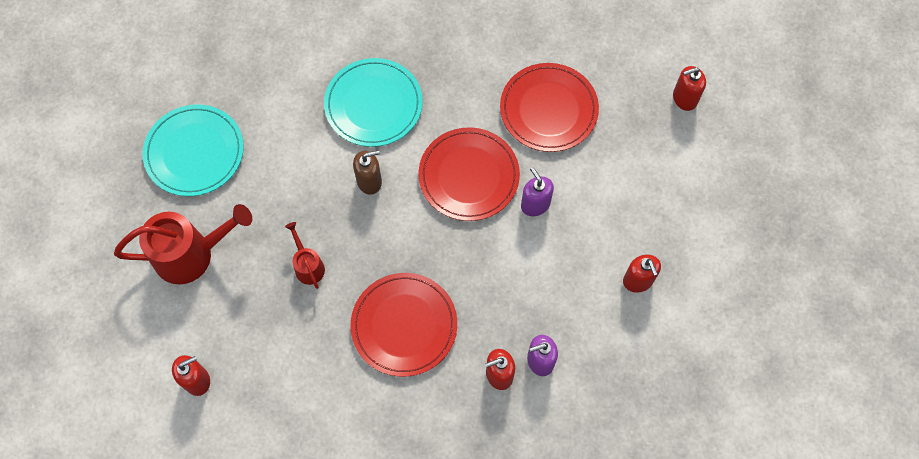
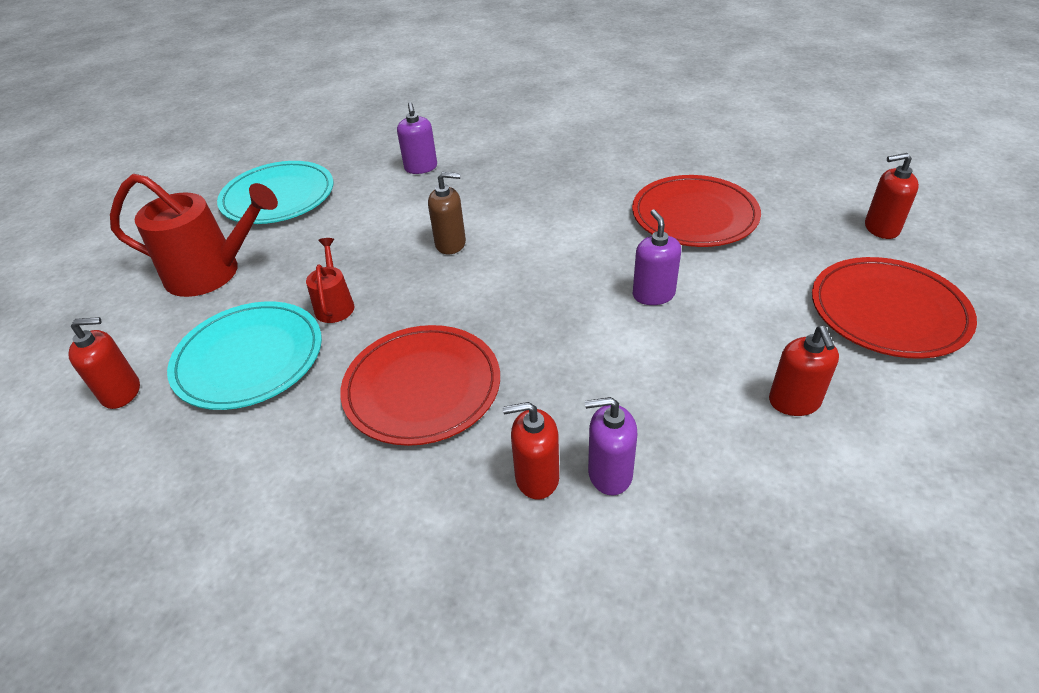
camera: 20 degrees right, 25 degrees down
turquoise plate [324,58,423,147] -> turquoise plate moved to [167,301,322,410]
red plate [418,127,520,221] -> red plate moved to [812,257,977,359]
none -> purple soap dispenser [397,102,437,174]

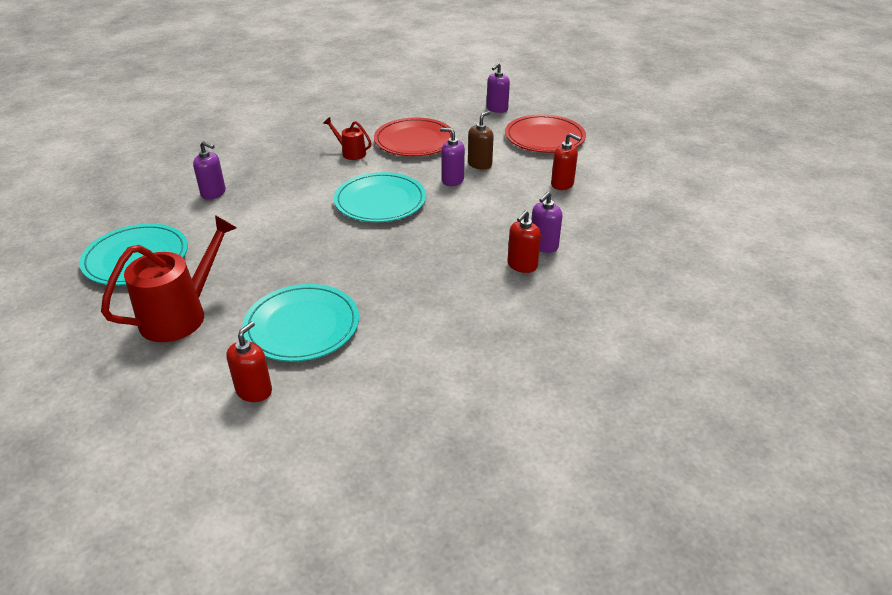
camera: 55 degrees left, 5 degrees down
red watering can [306,238,354,323] -> red watering can moved to [324,117,371,160]
red plate [340,325,500,446] -> none
brown soap dispenser [428,172,466,255] -> brown soap dispenser moved to [468,111,494,169]
red soap dispenser [865,153,919,239] -> purple soap dispenser [486,63,510,113]
none -> turquoise plate [334,172,426,222]

